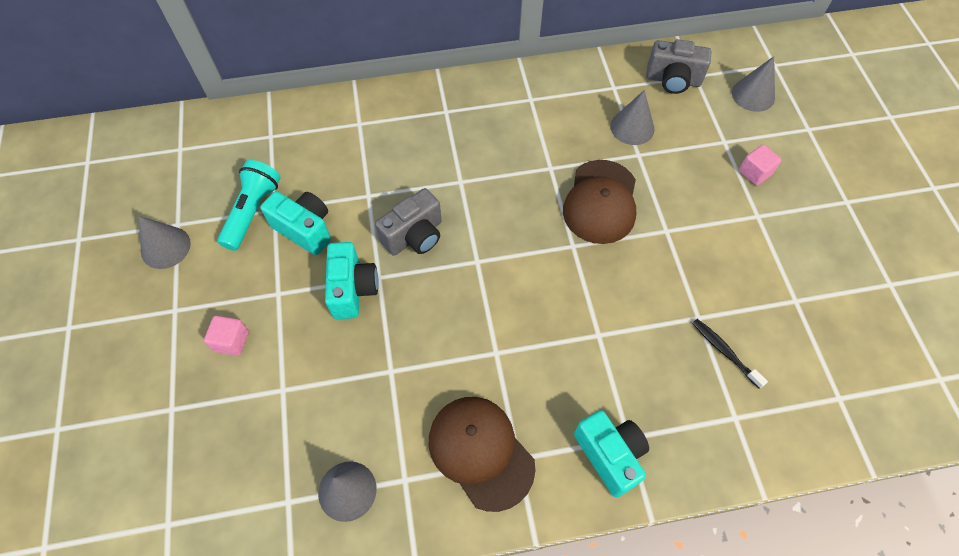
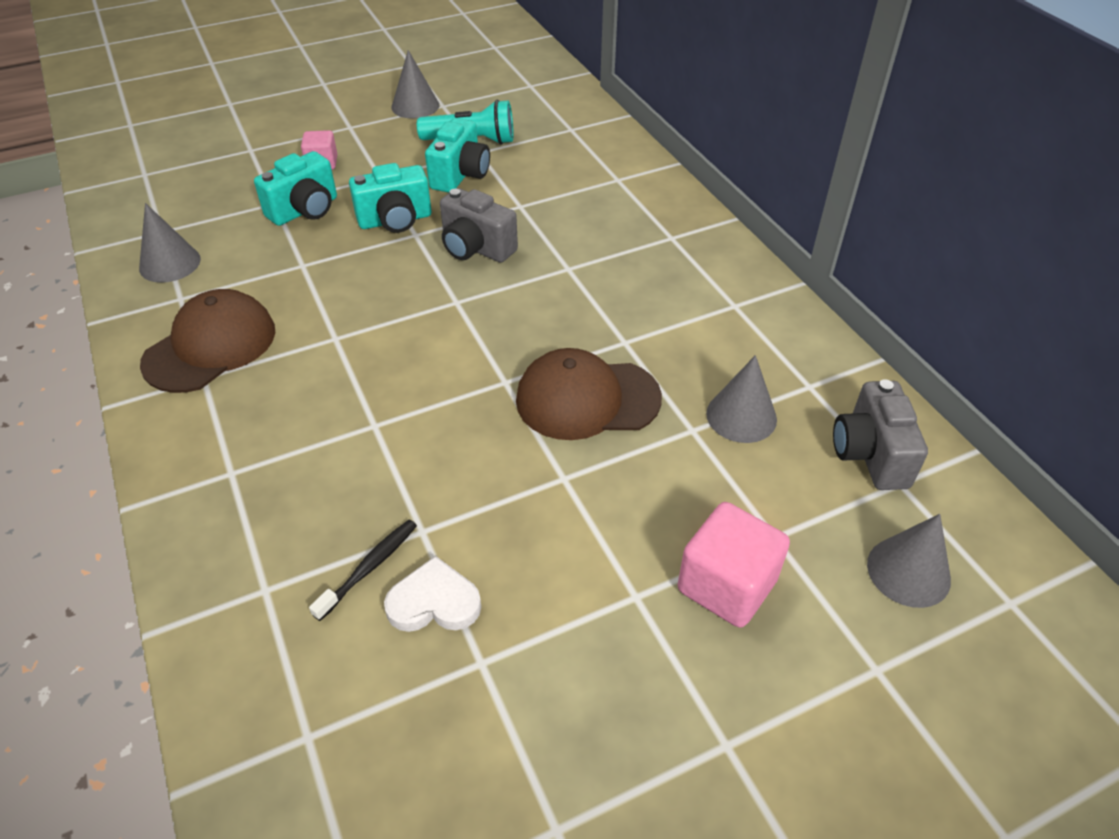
camera: 75 degrees right, 15 degrees down
turquoise camera [574,410,649,498] -> turquoise camera moved to [254,151,337,226]
pink cube [739,145,781,185] -> pink cube [678,502,790,628], size x1.69
none -> white heart [384,556,481,632]

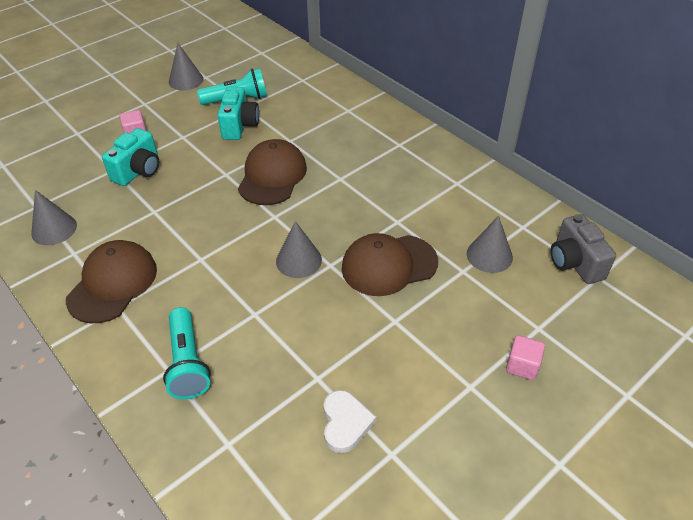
camera: 15 degrees left, 0 degrees up
black toothbrush [309,520,417,621] -> none
turquoise camera [349,163,432,233] -> none
white heart [384,556,481,632] -> white heart turned 105 degrees clockwise [324,390,376,453]
grey camera [440,188,518,262] -> brown cap [238,139,307,205]
pink cube [678,502,790,628] -> pink cube [506,335,545,380], size x0.59
grey cone [867,514,951,608] -> grey cone moved to [276,221,322,278]
none -> turquoise flashlight [163,307,211,399]

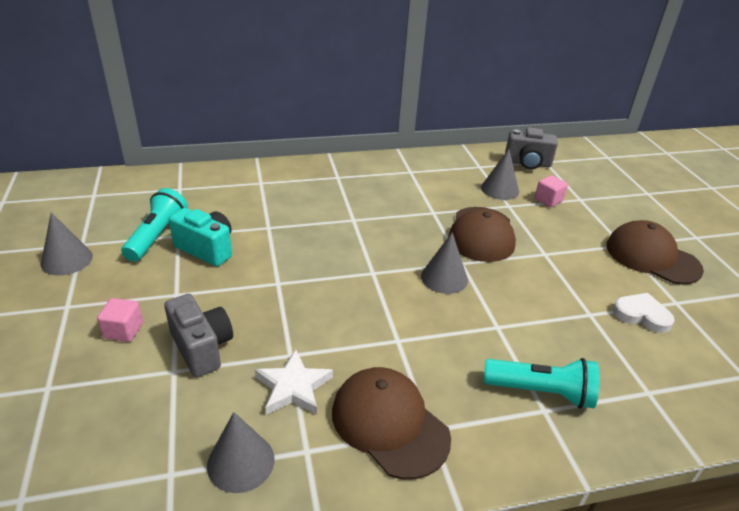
camera: 65 degrees left, 10 degrees down
turquoise camera [102,128,159,186] -> grey camera [164,294,233,377]
brown cap [238,139,307,205] -> brown cap moved to [606,220,704,285]
pink cube [506,335,545,380] -> pink cube moved to [535,175,568,207]
none -> white star [255,349,333,415]

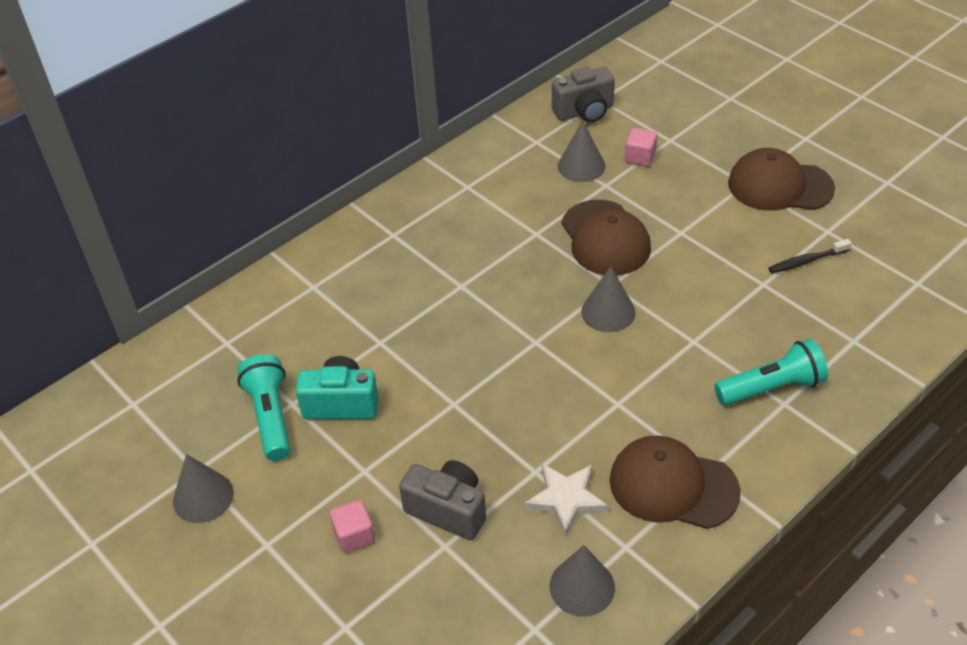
camera: 25 degrees left, 10 degrees up
white heart [612,293,675,333] -> black toothbrush [769,239,852,273]

